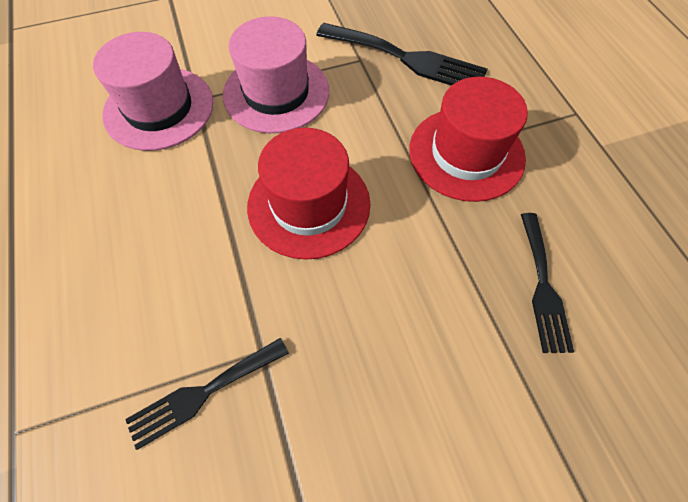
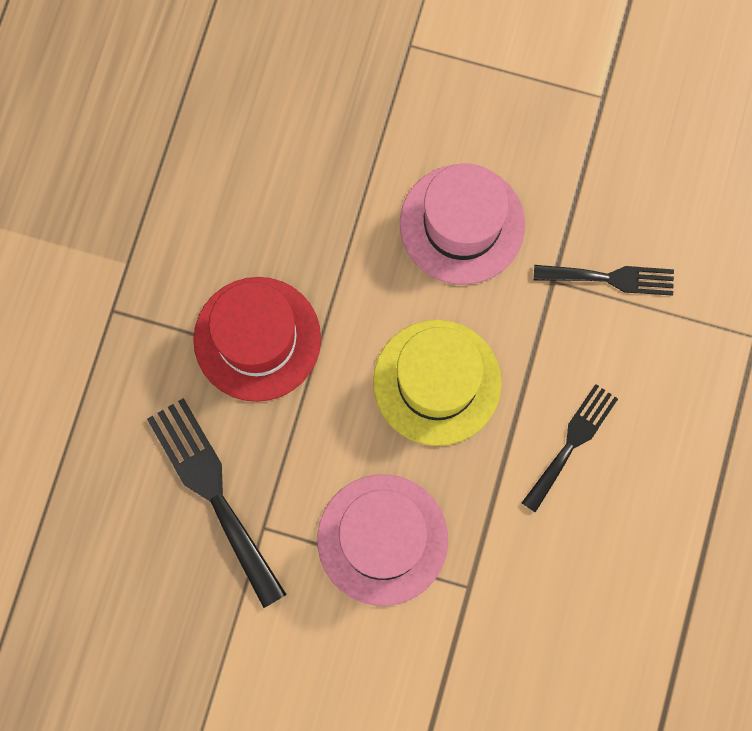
camera: 145 degrees left, 15 degrees up
pink hat [93,32,213,151] -> pink hat moved to [400,163,525,285]
red hat [247,128,370,260] -> yellow hat [373,320,502,446]
black fork [521,213,574,353] -> black fork moved to [522,384,618,513]

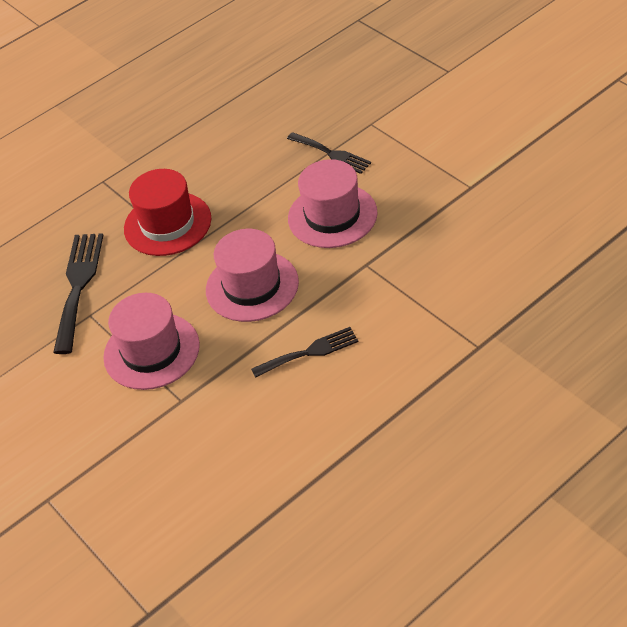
camera: 40 degrees right, 30 degrees down
yellow hat [373,320,502,446] -> pink hat [206,229,299,322]
black fork [534,265,674,296] -> black fork moved to [287,132,371,174]

